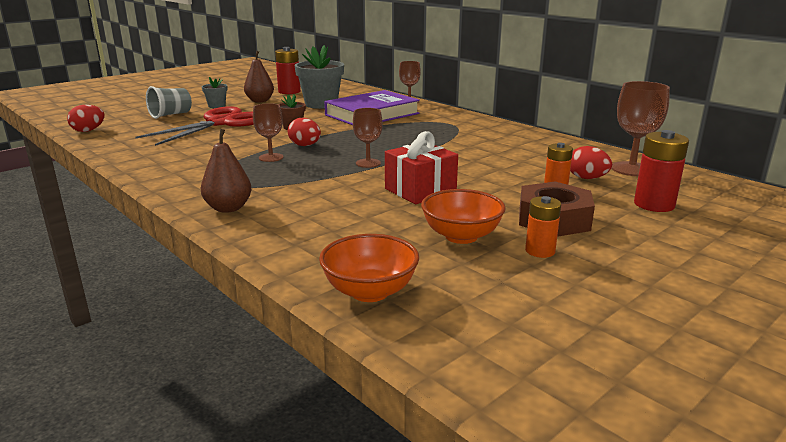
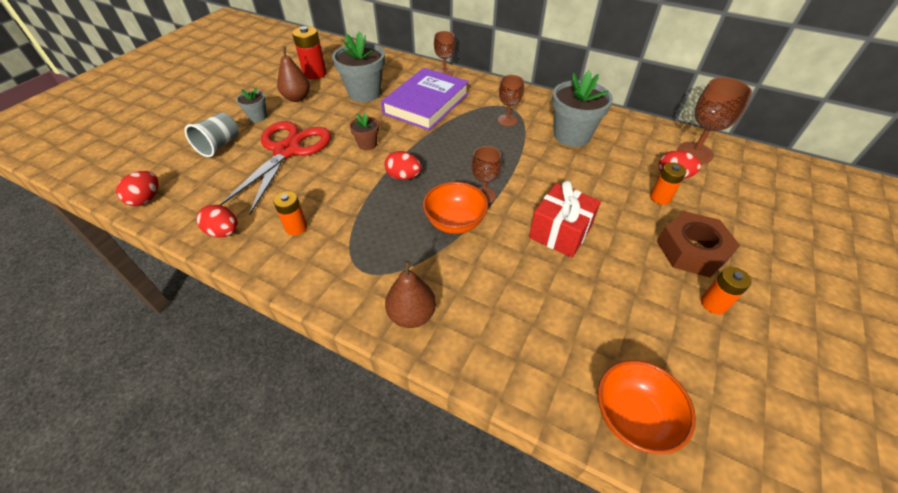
camera: 20 degrees left, 25 degrees up
brown goblet [253,103,284,162] -> brown goblet moved to [498,75,524,126]
orange bowl [421,189,506,244] -> orange bowl moved to [423,182,488,234]
red battery [634,130,689,212] -> none
none -> red egg [197,204,238,238]
none -> orange battery [273,191,307,235]
none -> grey flower pot [552,71,613,147]

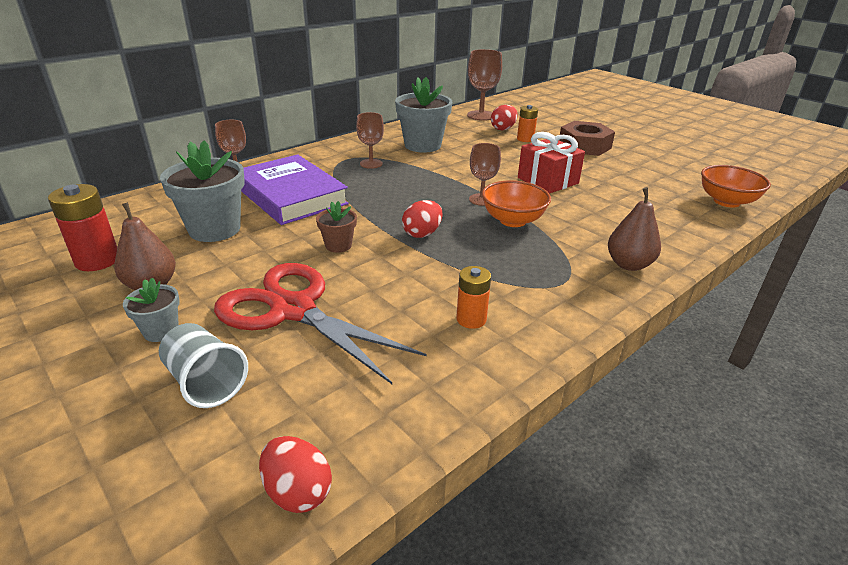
camera: 70 degrees left, 15 degrees down
red egg [197,204,238,238] -> none
orange battery [701,267,752,315] -> none

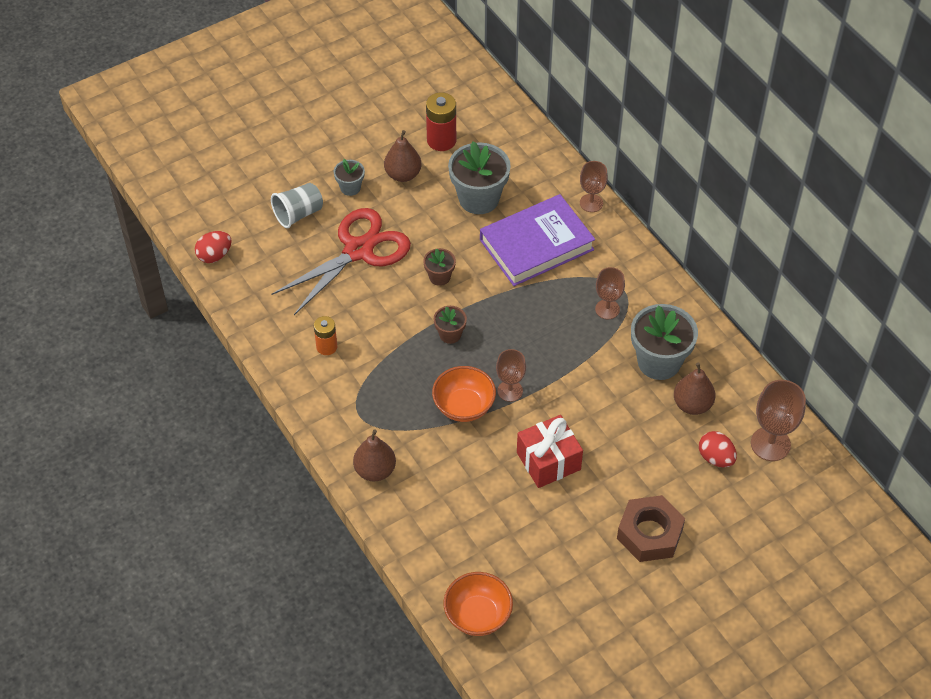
camera: 100 degrees right, 20 degrees up
red egg [402,200,443,238] -> brown flower pot [434,306,467,344]
orange battery [517,105,538,142] -> none
none -> brown pear [674,363,715,415]

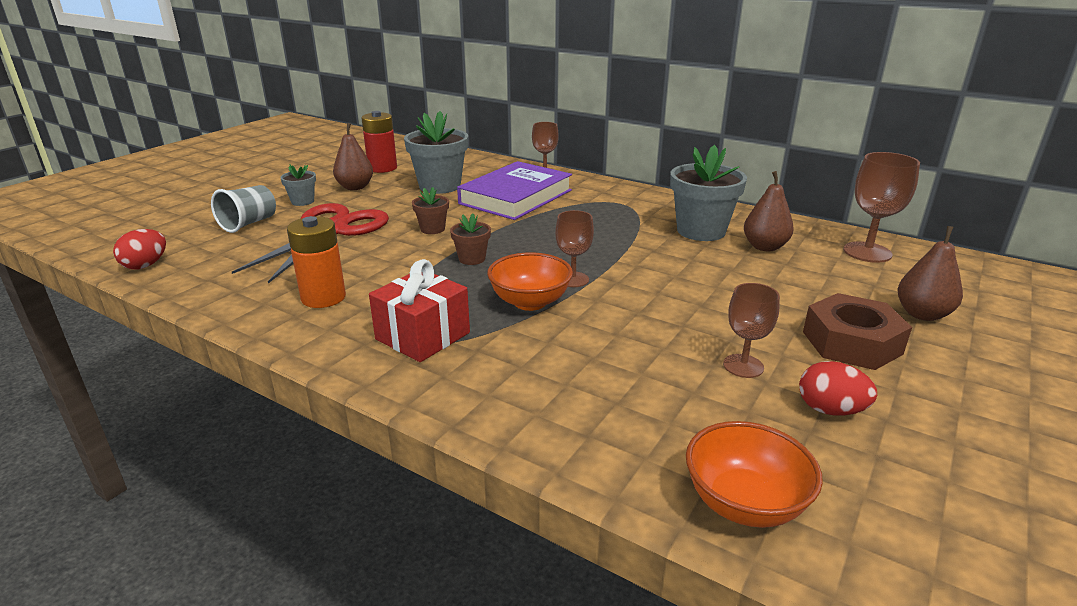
camera: 25 degrees left, 25 degrees down
orange battery [314,316,337,355] -> orange battery [287,216,346,308], size x1.54
brown pear [353,429,396,481] -> brown pear moved to [898,226,963,321]
red gift [517,415,583,488] -> red gift moved to [369,259,470,362]
brown goblet [595,267,625,319] -> brown goblet moved to [723,283,780,378]
red egg [699,431,737,467] -> red egg moved to [799,361,877,416]

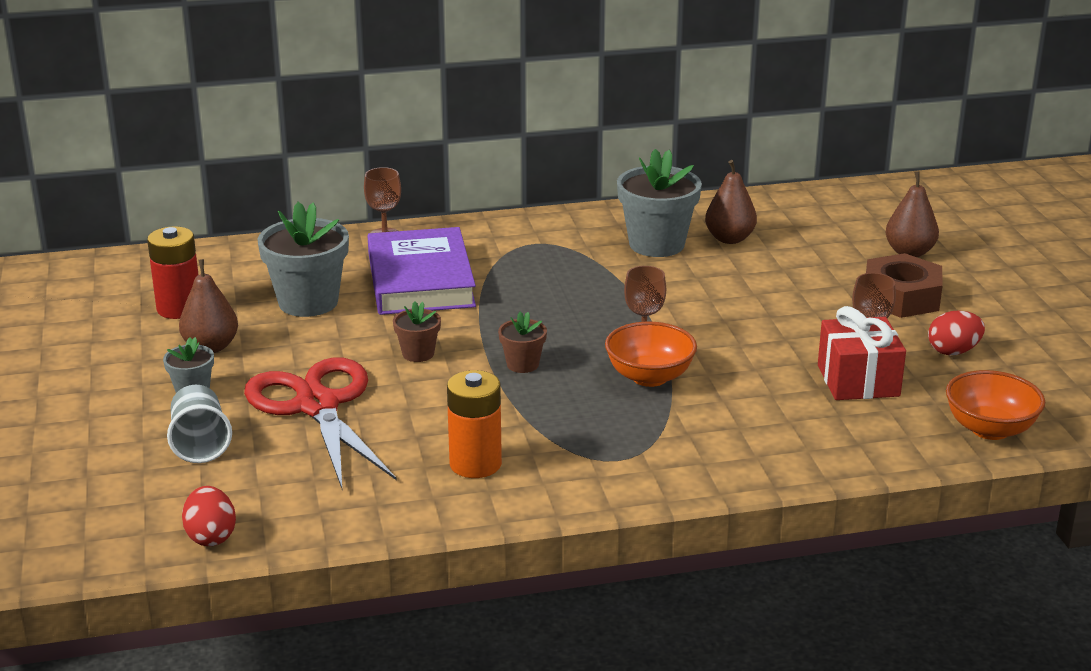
camera: 45 degrees left, 0 degrees up
red gift [369,259,470,362] -> red gift moved to [818,306,906,400]
brown goblet [843,152,920,263] -> none

